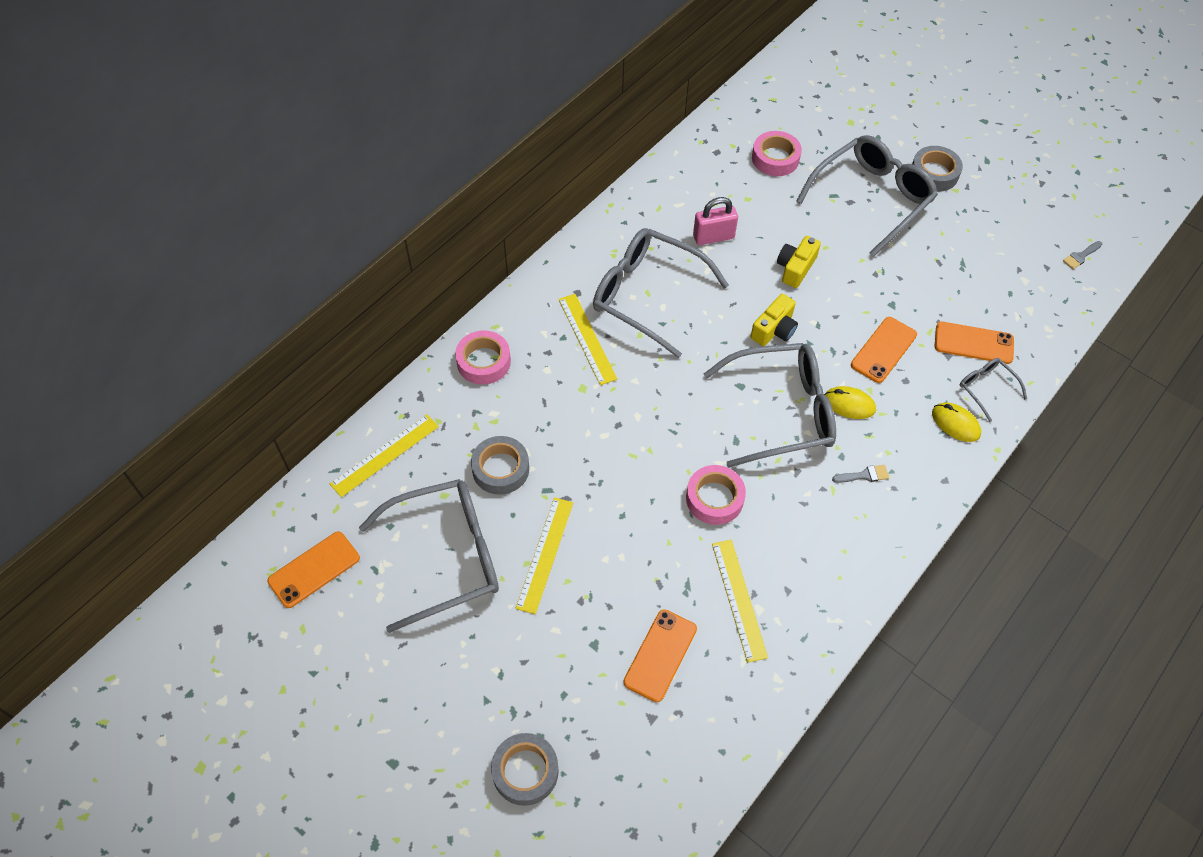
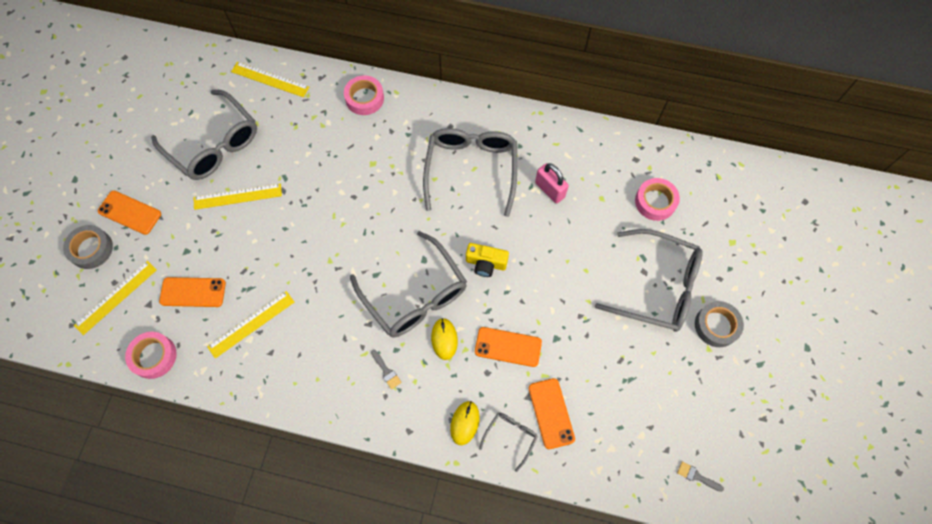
camera: 65 degrees right, 10 degrees up
orange phone [267,531,360,608] -> orange phone moved to [98,191,161,235]
grey tape [471,436,529,495] -> none
yellow ruler [559,294,617,385] -> yellow ruler moved to [74,261,157,335]
pink tape [686,465,746,525] -> pink tape moved to [125,332,177,379]
yellow camera [777,236,821,288] -> none

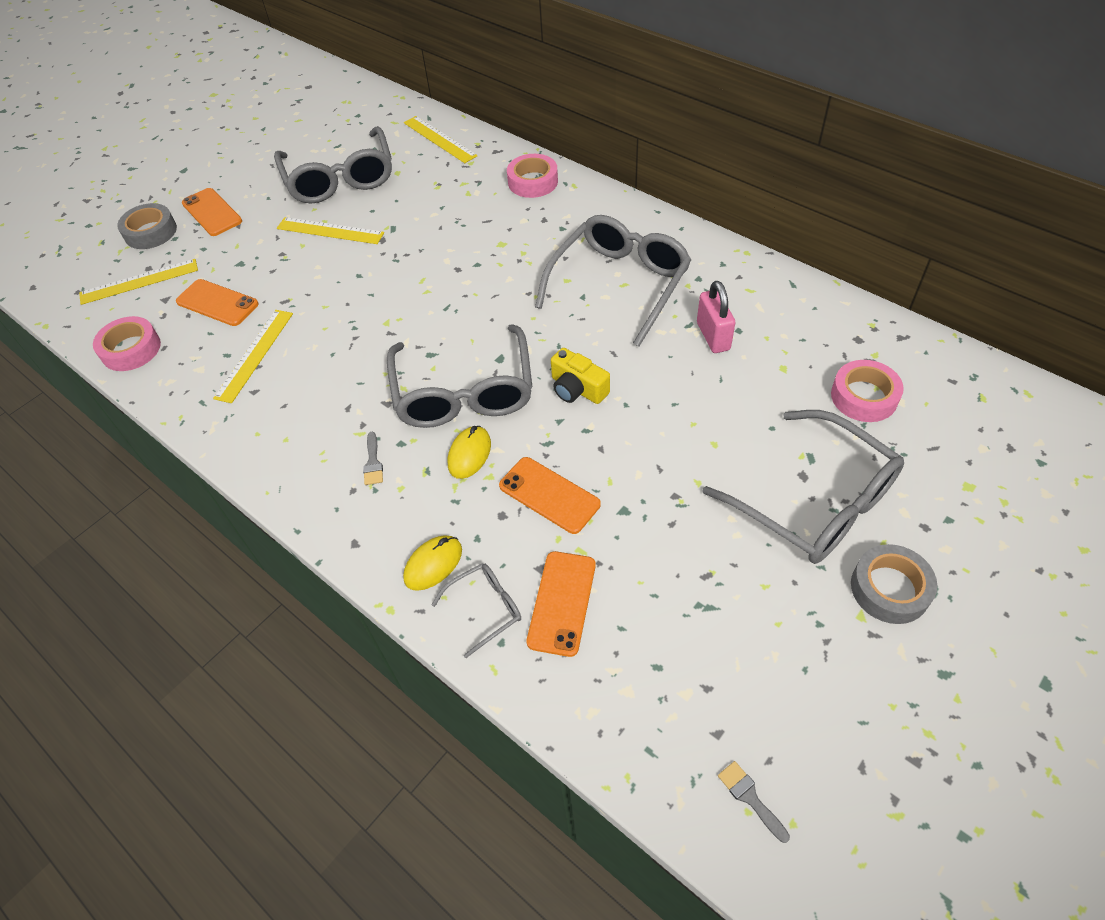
camera: 30 degrees right, 15 degrees down
yellow ruler [207,291,294,359] -> yellow ruler turned 60 degrees counterclockwise [213,310,293,403]

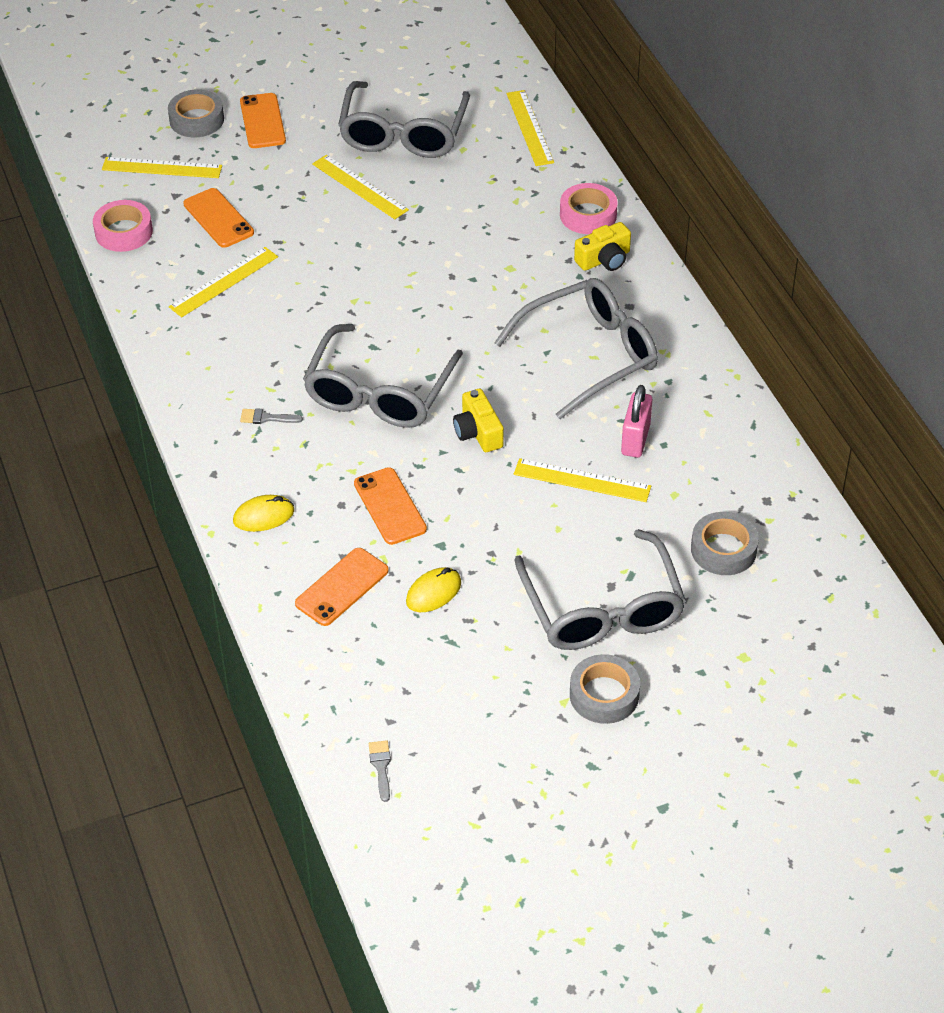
camera: 25 degrees right, 5 degrees down
grey brush [363,432,383,485] -> grey brush turned 75 degrees clockwise [240,408,303,424]
grey glasses [431,563,521,658] -> none
yellow mouse [448,426,491,479] -> yellow mouse moved to [406,567,461,612]
pink tape [831,360,904,422] -> grey tape [691,512,759,575]
none -> yellow ruler [514,458,651,502]
none -> yellow camera [574,222,631,271]

